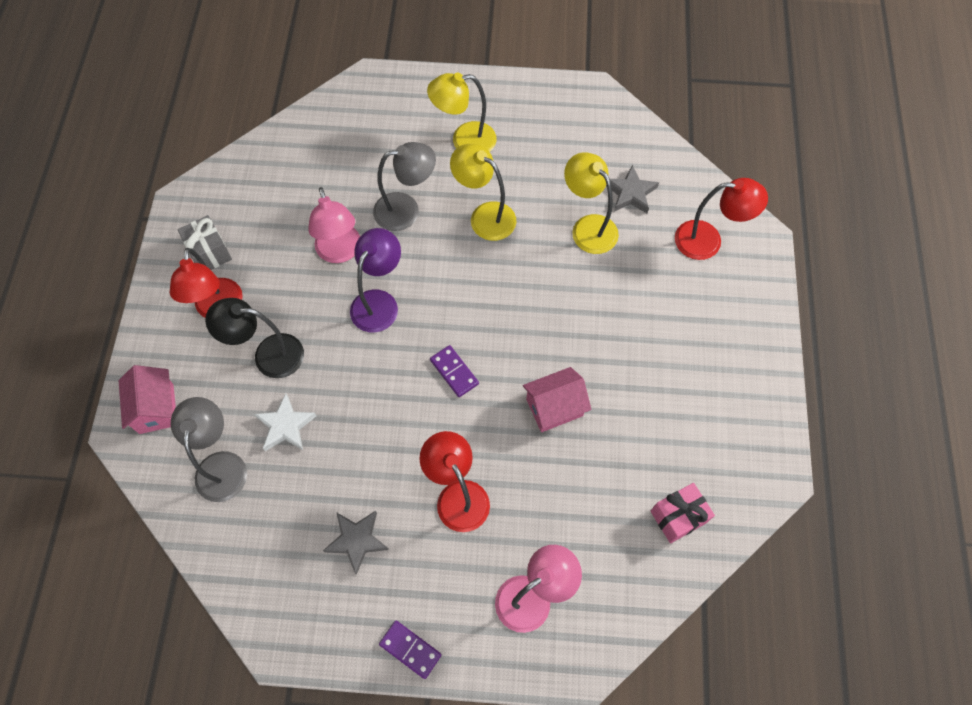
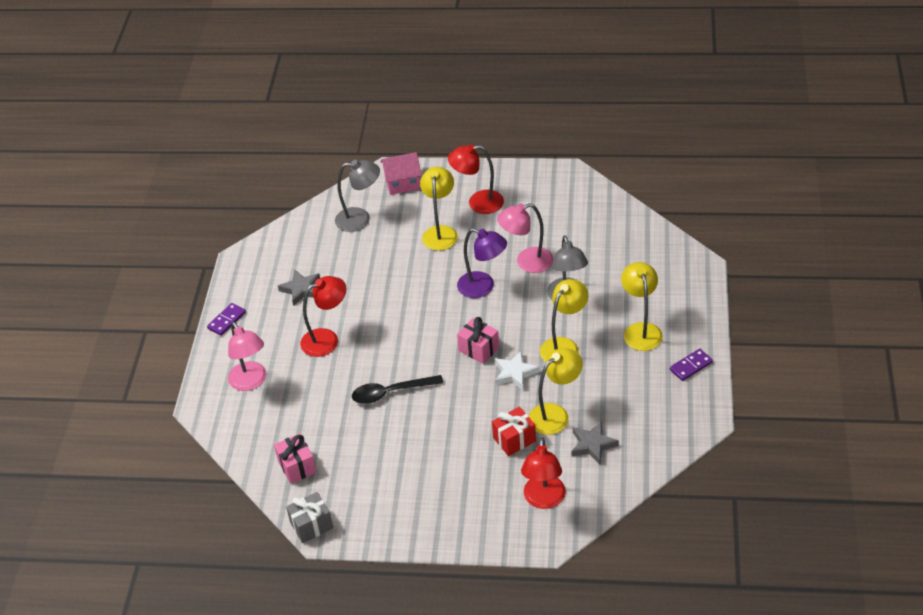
camera: 95 degrees right, 20 degrees down
grey gift [178,215,232,270] -> grey gift moved to [286,492,333,543]
black lamp [205,298,304,378] -> yellow lamp [420,167,458,251]
white star [254,393,316,451] -> white star moved to [495,351,540,391]
purple domino [430,345,479,397] -> purple domino moved to [670,349,713,381]
pink house [523,367,591,432] -> black spoon [352,375,443,404]
none -> pink gift [457,317,499,364]
none -> red gift [492,407,536,456]

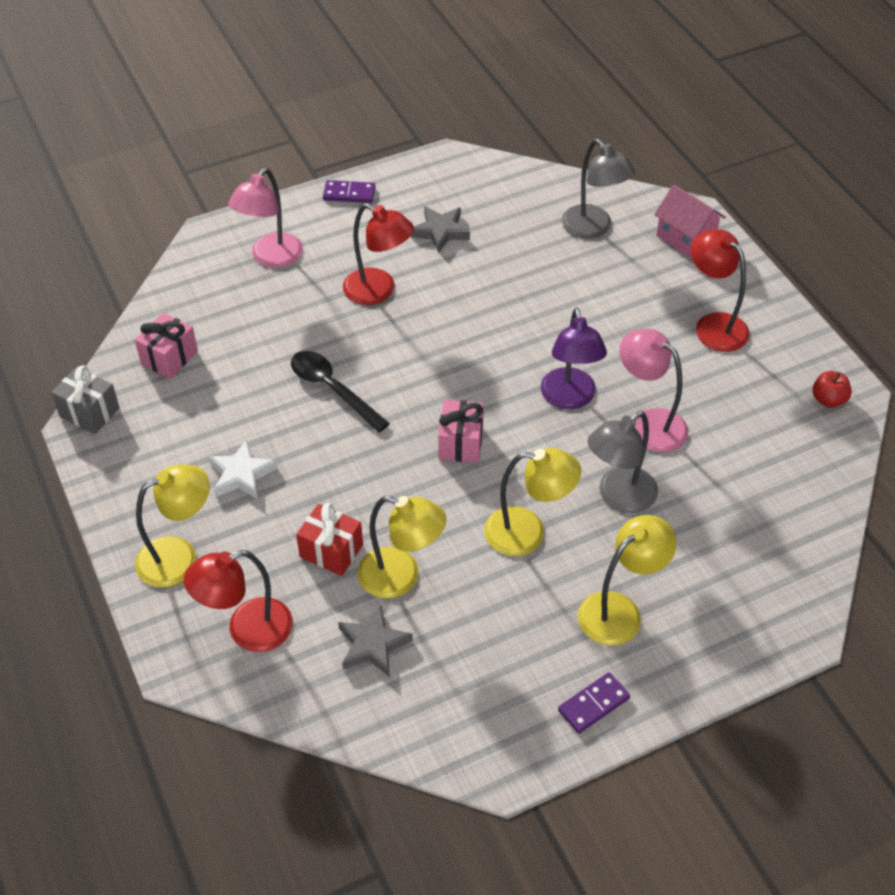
camera: 55 degrees right, 5 degrees up
yellow lamp [420,167,458,251] -> yellow lamp moved to [135,464,210,588]
white star [495,351,540,391] -> white star moved to [208,439,278,500]
purple domino [670,349,713,381] -> purple domino turned 60 degrees counterclockwise [558,672,630,734]
none -> red apple [813,371,852,408]

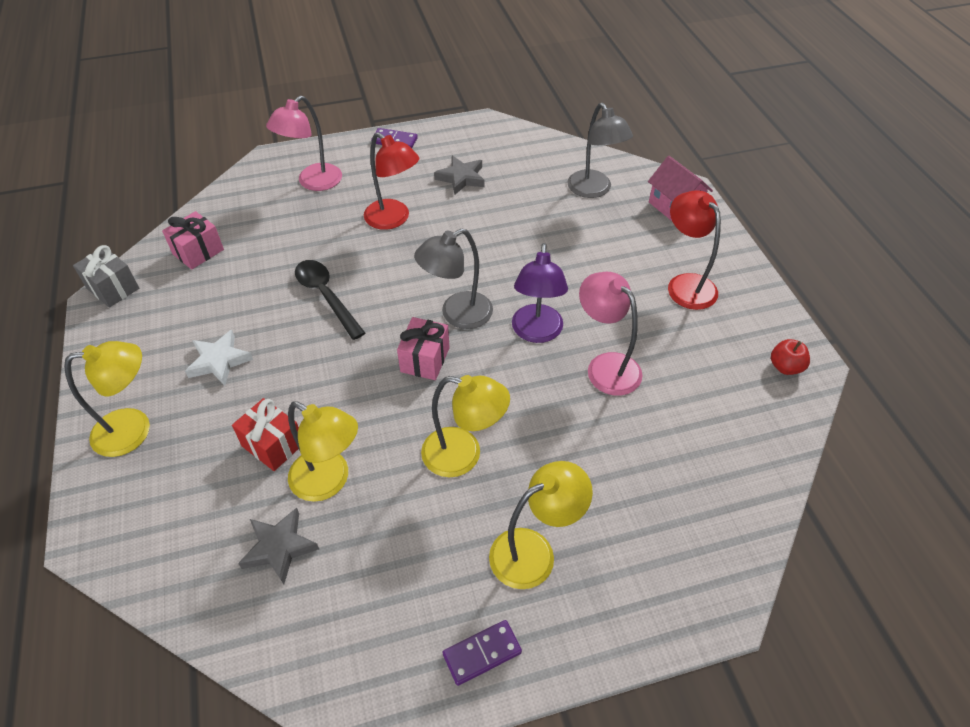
camera: 10 degrees right, 0 degrees up
red lamp [184,550,293,652] -> none
grey lamp [587,411,658,513] -> grey lamp moved to [414,228,493,329]

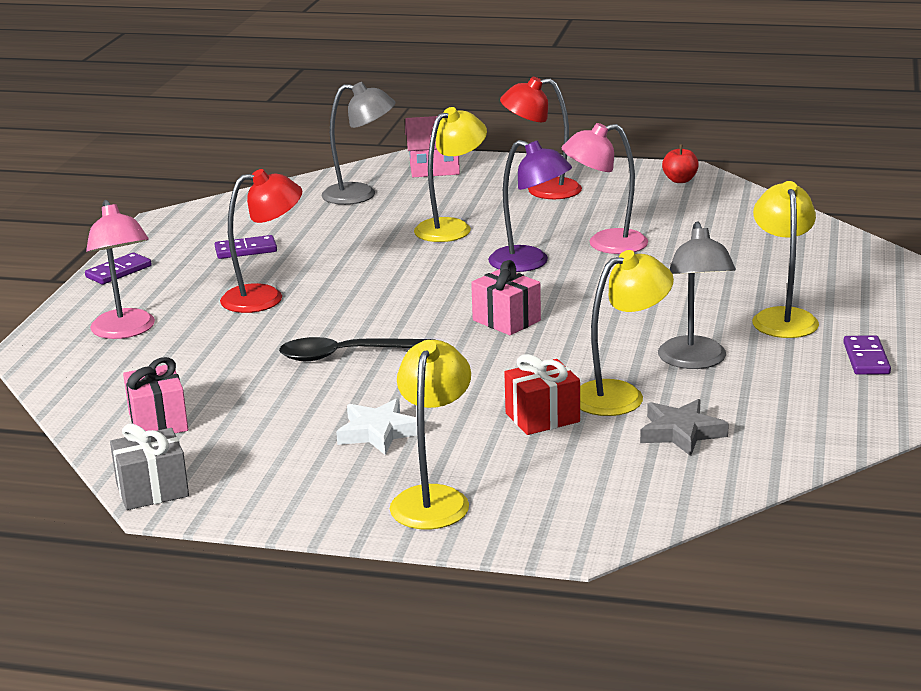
camera: 60 degrees left, 25 degrees down
grey lamp [414,228,493,329] -> grey lamp moved to [658,221,736,369]
yellow lamp [421,375,510,477] -> yellow lamp moved to [414,107,487,242]
grey star [434,156,485,195] -> purple domino [215,235,277,259]

